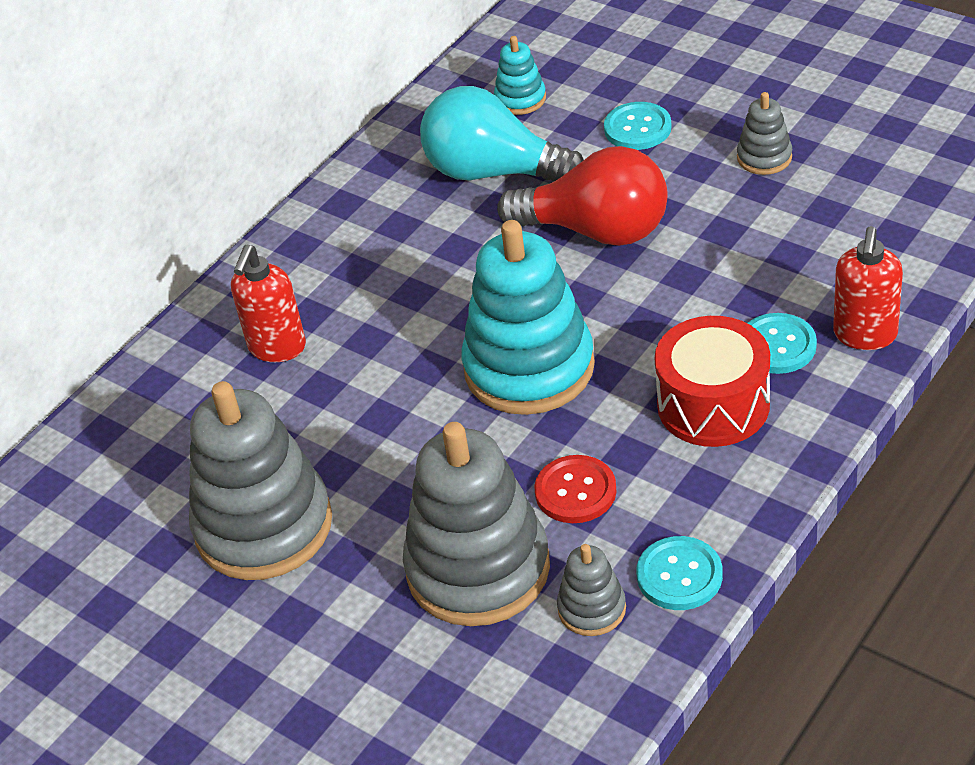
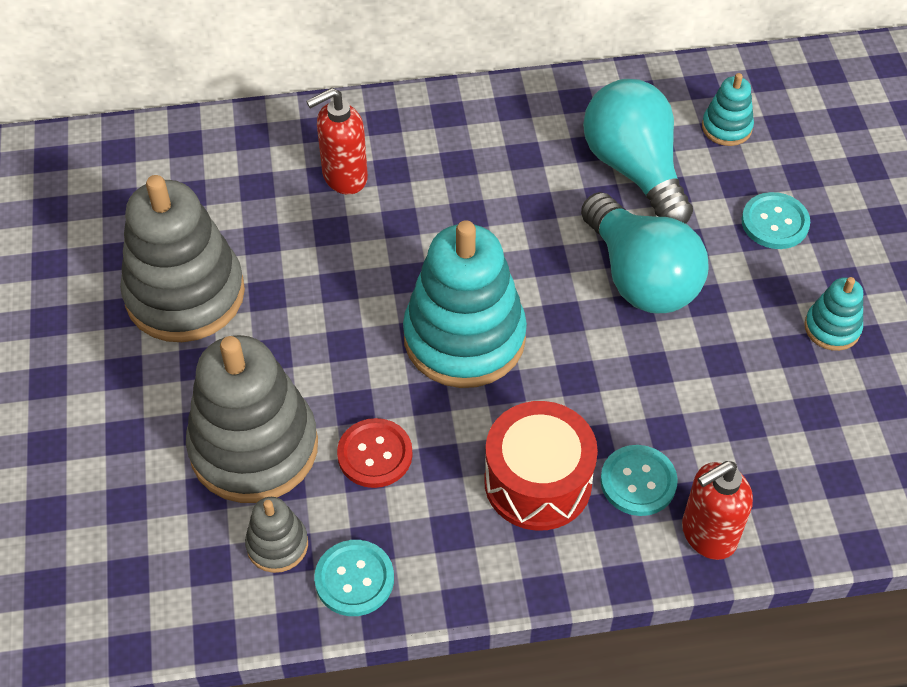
camera: 40 degrees right, 10 degrees up
red light bulb [497,146,668,246] -> turquoise light bulb [581,192,709,313]
grey stacking toy [737,92,792,175] -> turquoise stacking toy [804,277,863,351]

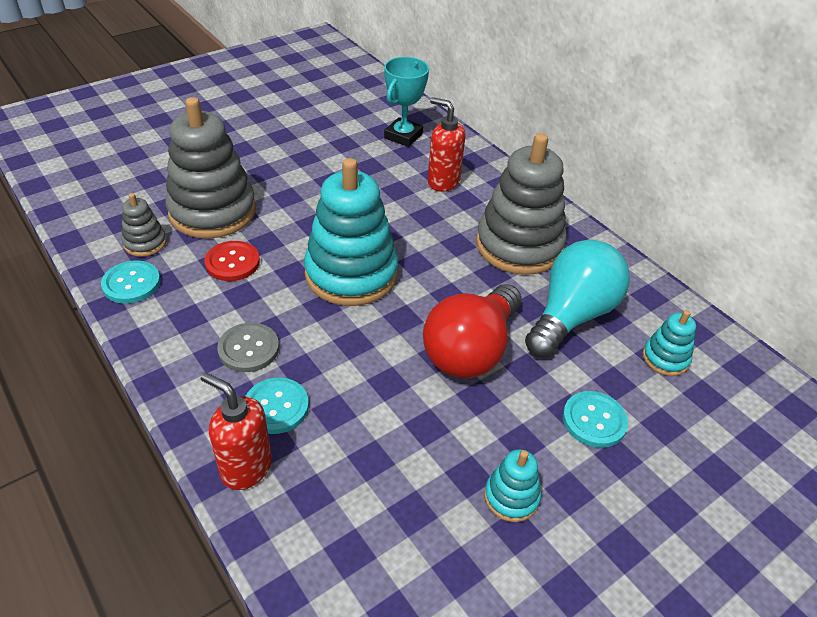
camera: 60 degrees right, 10 degrees down
grey stacking toy [120,175,245,342] -> grey stacking toy moved to [476,133,566,275]
red drum [484,401,598,531] -> grey button [217,323,279,372]
turquoise light bulb [581,192,709,313] -> red light bulb [423,284,521,378]
none -> turquoise trophy [384,57,429,147]

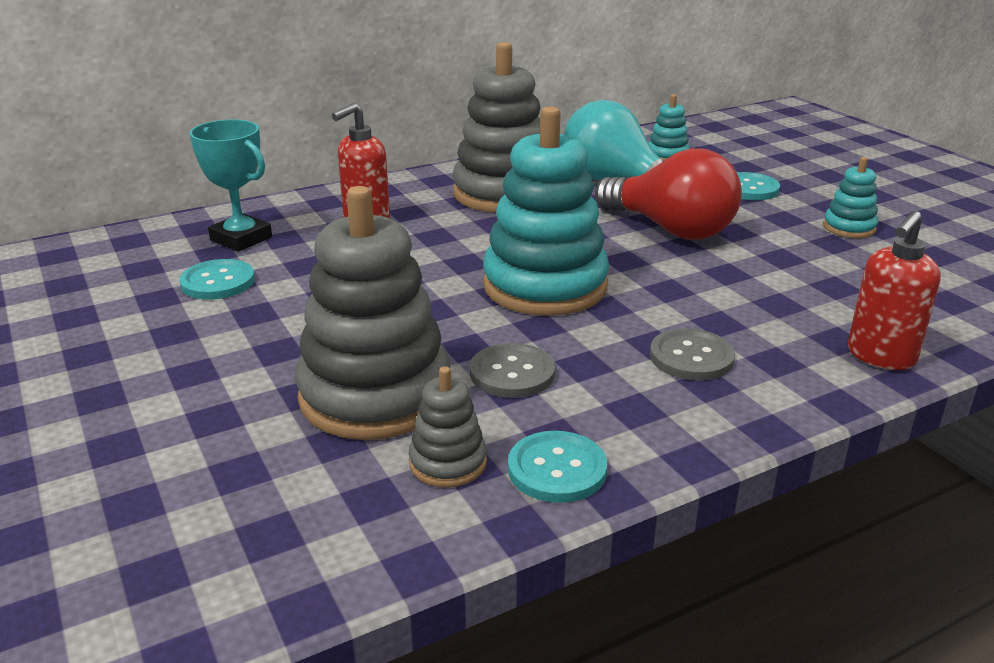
camera: 80 degrees left, 15 degrees down
red button [204,241,260,281] -> grey button [470,343,555,398]
turquoise button [246,378,309,434] -> turquoise button moved to [179,259,255,300]

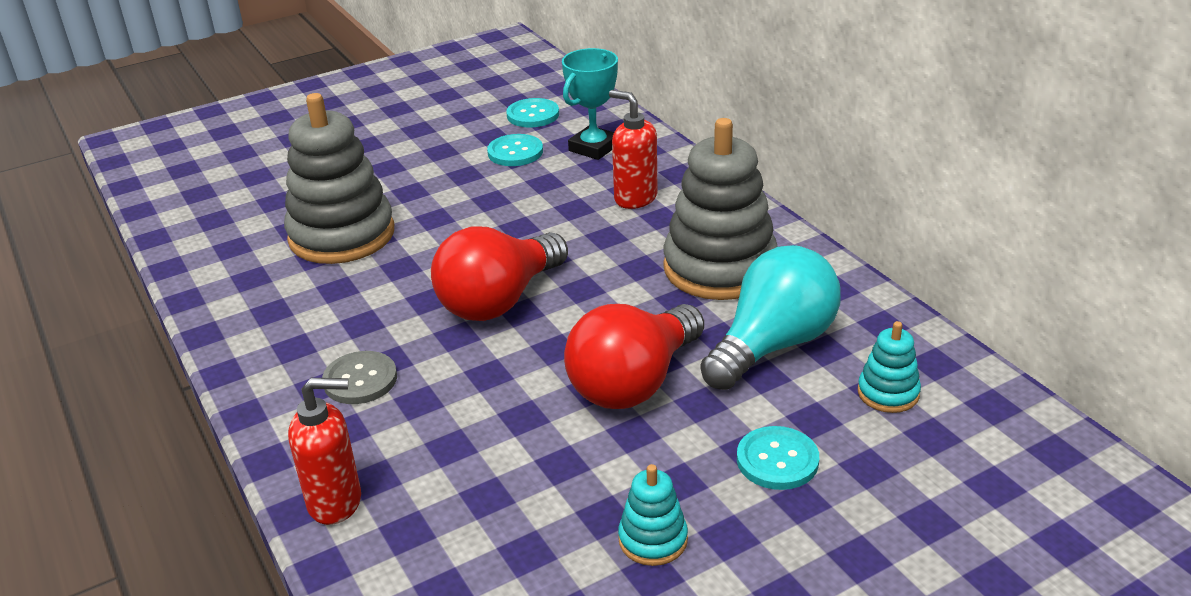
camera: 90 degrees right, 5 degrees up
grey stacking toy [409,366,487,488] -> none
grey button [470,343,555,398] -> none
turquoise stacking toy [483,106,609,316] -> red light bulb [431,227,568,321]
turquoise button [508,431,607,503] -> turquoise button moved to [506,98,559,127]
red soap dispenser [848,211,941,370] -> red soap dispenser turned 135 degrees clockwise [288,378,361,525]

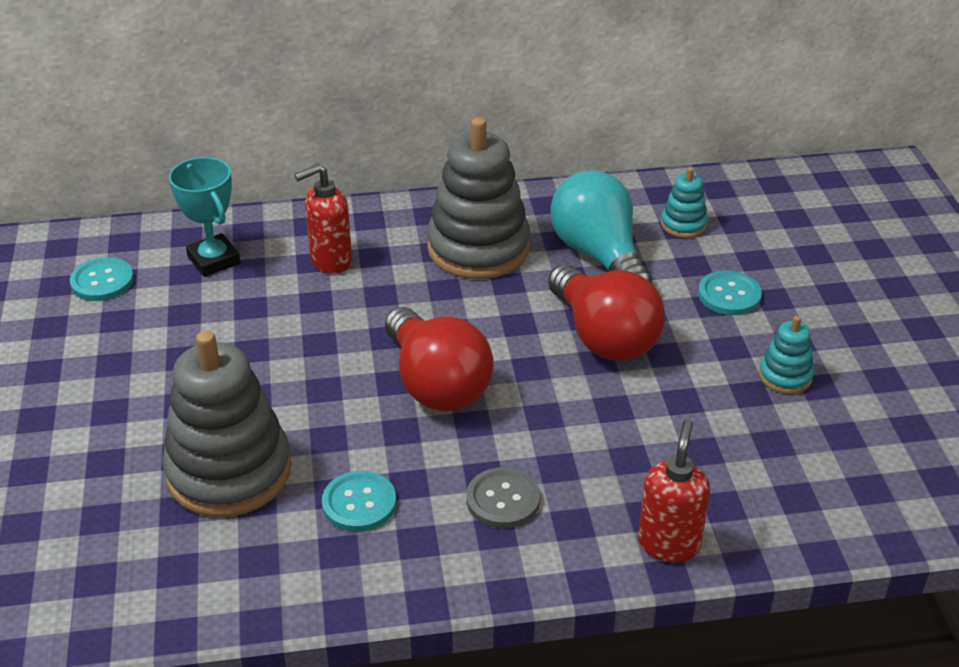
camera: 70 degrees left, 5 degrees up
turquoise button [487,134,543,166] -> turquoise button moved to [322,471,396,532]

